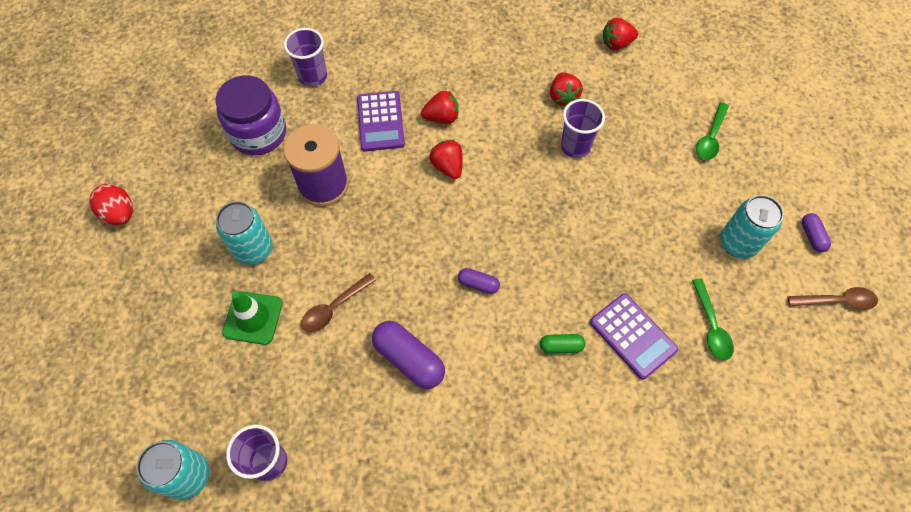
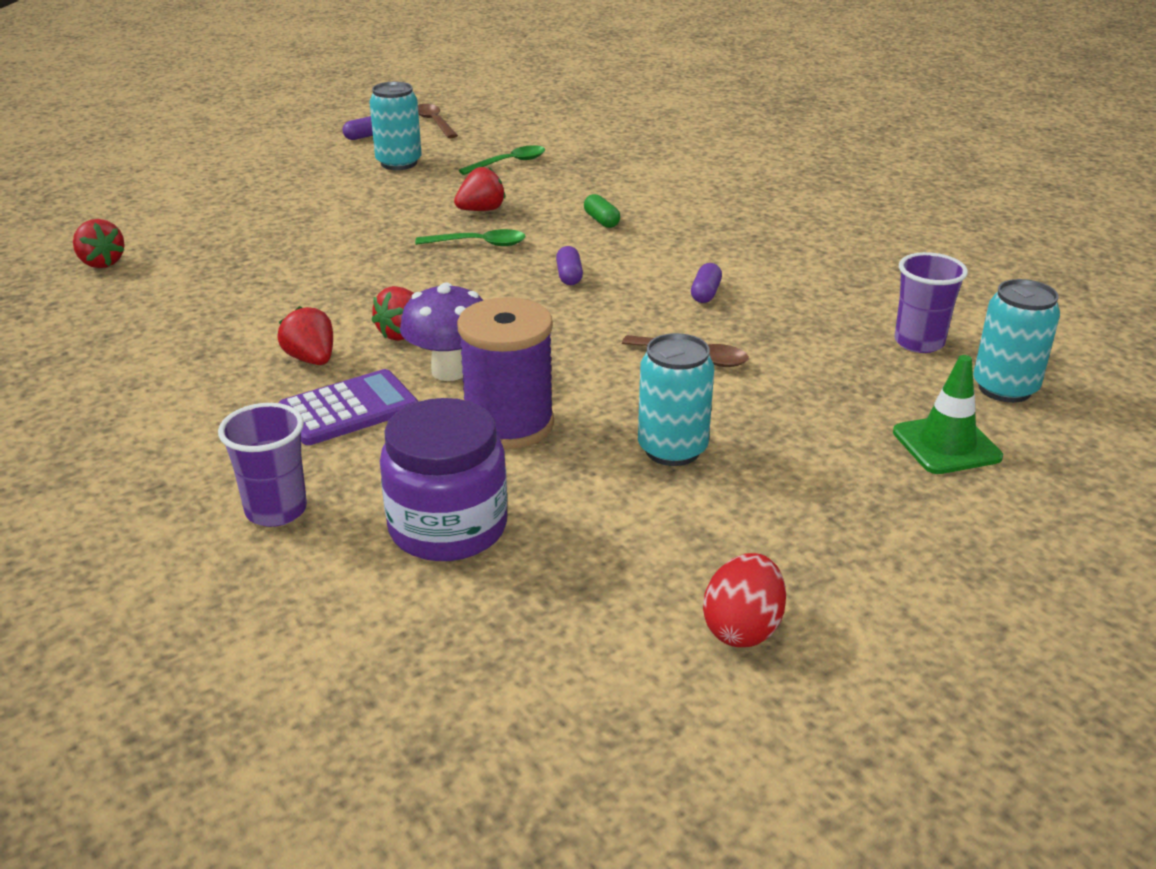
camera: 115 degrees left, 30 degrees down
green traffic cone [222,291,283,345] -> green traffic cone moved to [893,355,1003,474]
purple capsule [372,321,445,389] -> purple capsule [691,263,722,303], size x0.54
red strawberry [550,72,583,106] -> red strawberry moved to [454,167,505,211]
purple cup [561,99,605,158] -> none
purple calculator [590,294,678,380] -> none
green spoon [696,102,729,160] -> green spoon moved to [415,229,526,246]
none -> purple mushroom [400,282,483,381]

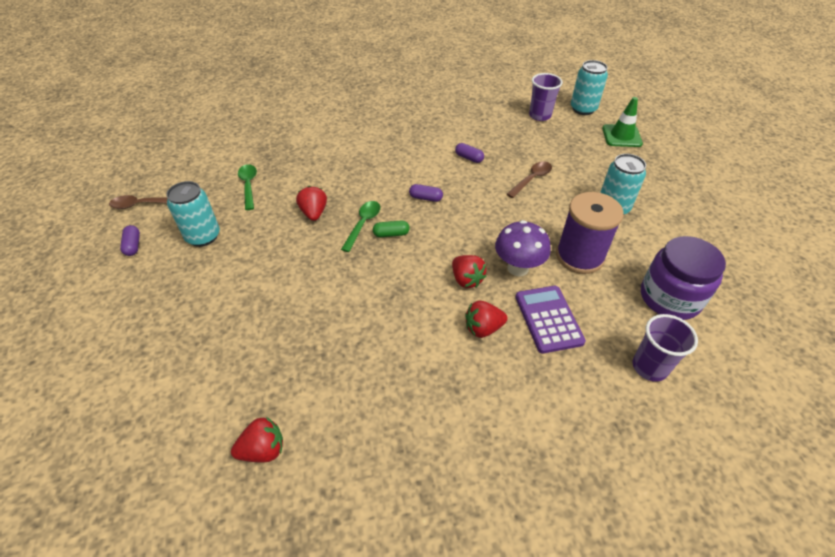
camera: 70 degrees left, 15 degrees up
green capsule [584,194,620,228] -> green capsule moved to [373,221,410,237]
red egg [703,553,786,647] -> none

